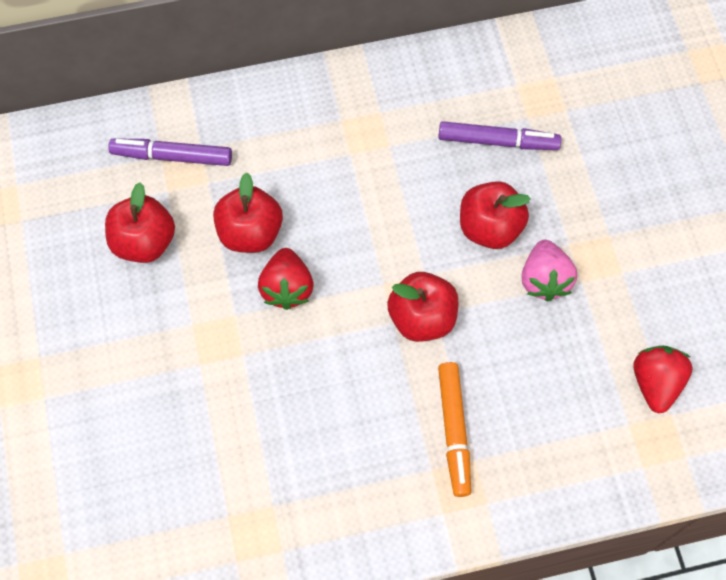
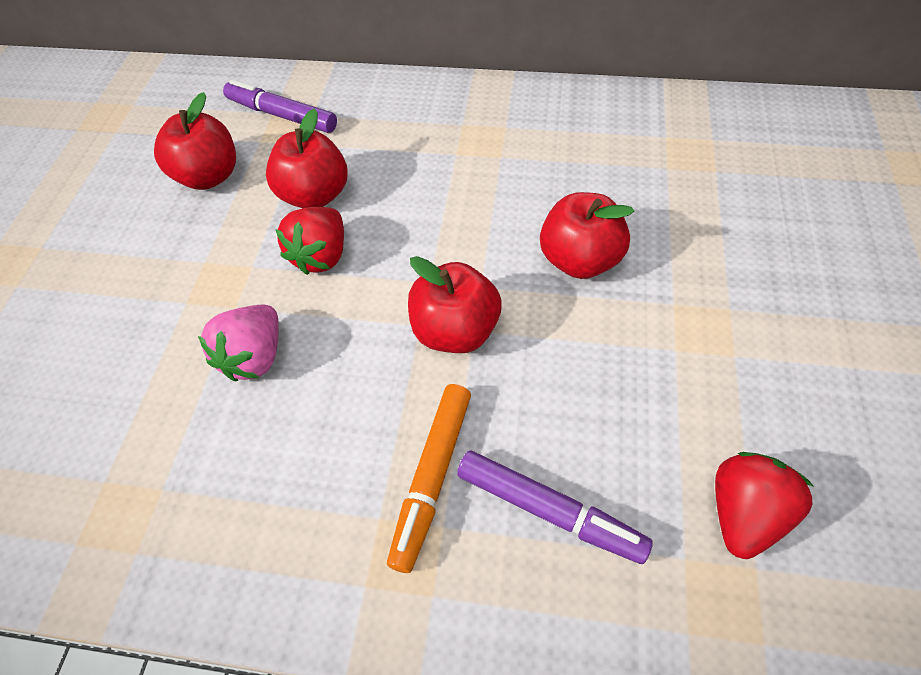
camera: 25 degrees right, 10 degrees down
purple marker [438,121,562,150] -> purple marker moved to [457,451,653,564]
pink strawberry [521,240,577,301] -> pink strawberry moved to [198,305,279,382]

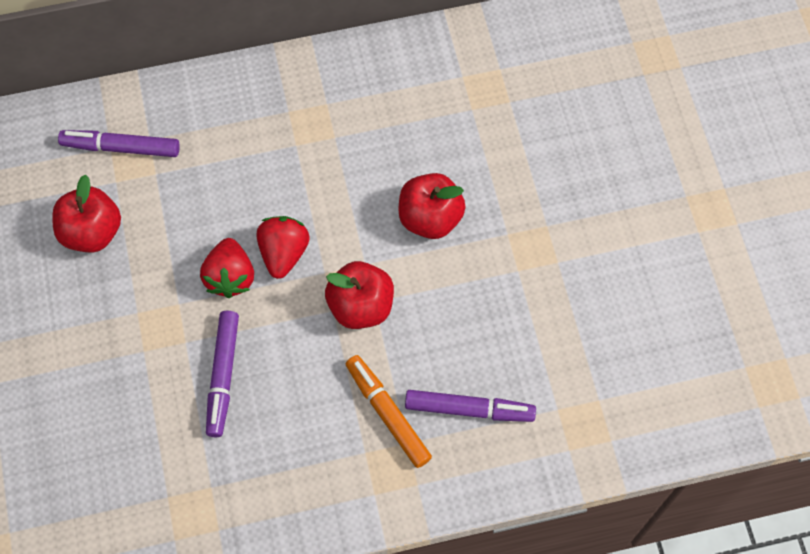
camera: 25 degrees left, 10 degrees up
pink strawberry [198,305,279,382] -> purple marker [206,311,239,437]
red apple [266,108,348,208] -> none
orange marker [387,384,471,573] -> orange marker turned 150 degrees clockwise [346,355,432,468]
red strawberry [715,452,814,559] -> red strawberry moved to [256,216,310,279]

